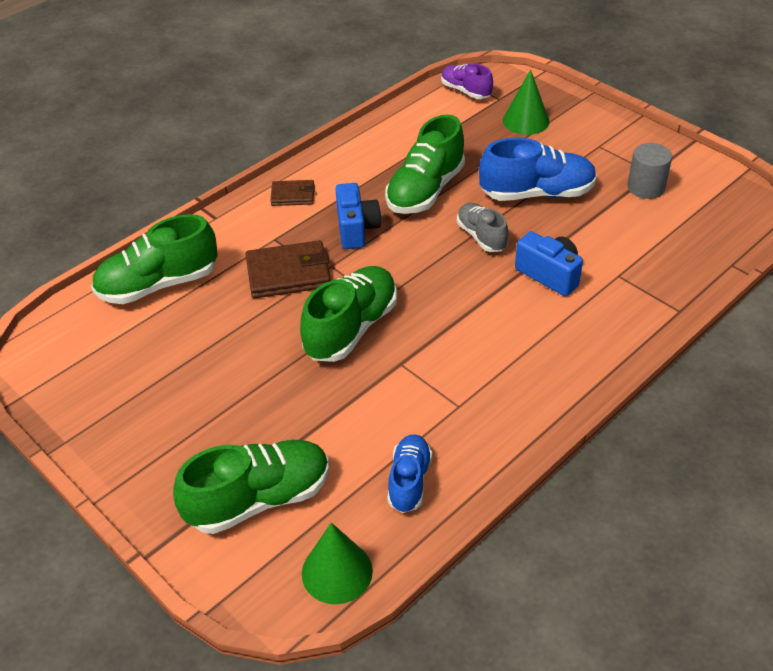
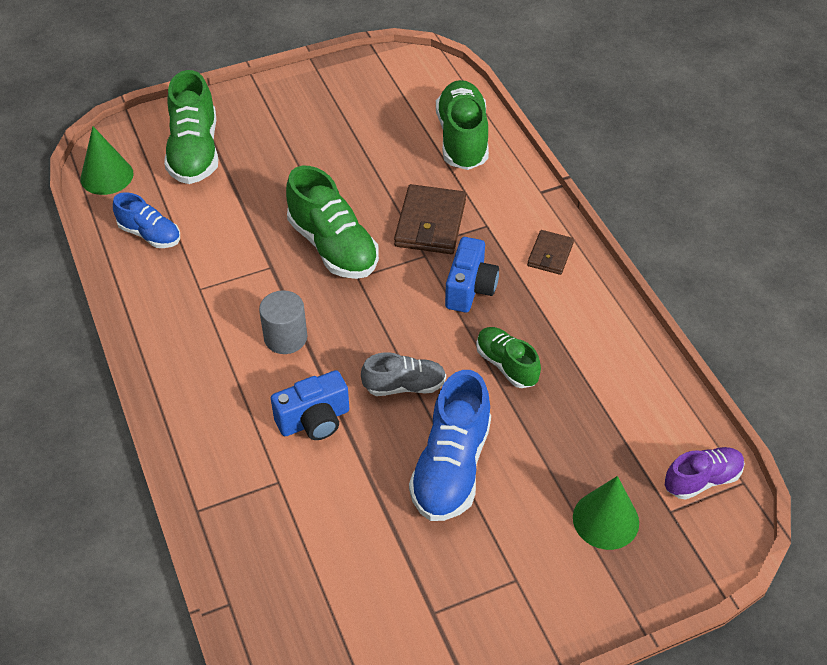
camera: 110 degrees right, 5 degrees up
blue camera [336,183,381,249] -> blue camera turned 90 degrees counterclockwise [445,237,499,313]
green shoe [385,115,465,214] -> green shoe [476,327,541,388], size x0.60
grey cylinder [627,143,672,199] -> grey cylinder moved to [259,290,307,354]

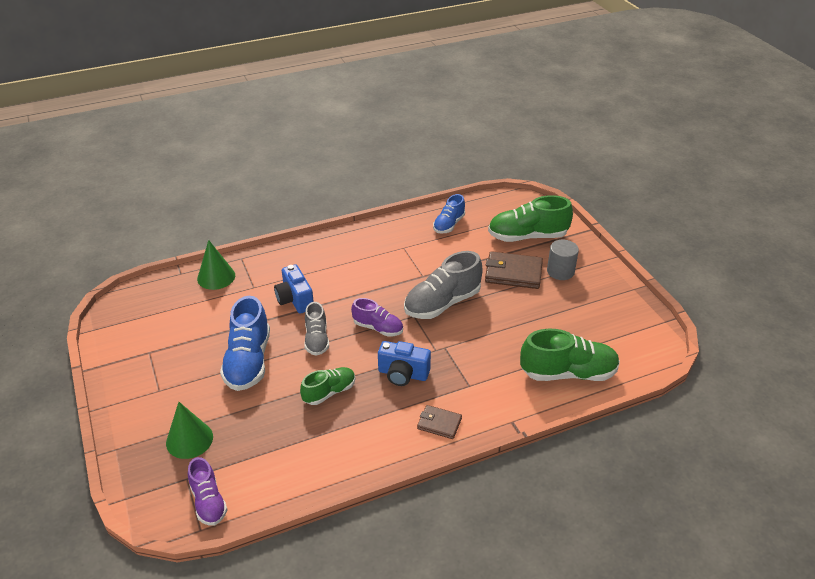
camera: 90 degrees right, 10 degrees down
green cone [81,126,134,195] -> green cone moved to [197,240,235,290]
grey cylinder [259,290,307,354] -> grey cylinder moved to [547,240,579,280]
green shoe [286,166,379,279] -> grey shoe [404,251,483,319]
brown wallet [394,184,466,254] -> brown wallet moved to [485,251,543,289]
blue shoe [409,370,491,521] -> blue shoe turned 105 degrees counterclockwise [220,296,270,391]
none -> purple shoe [351,298,403,337]

